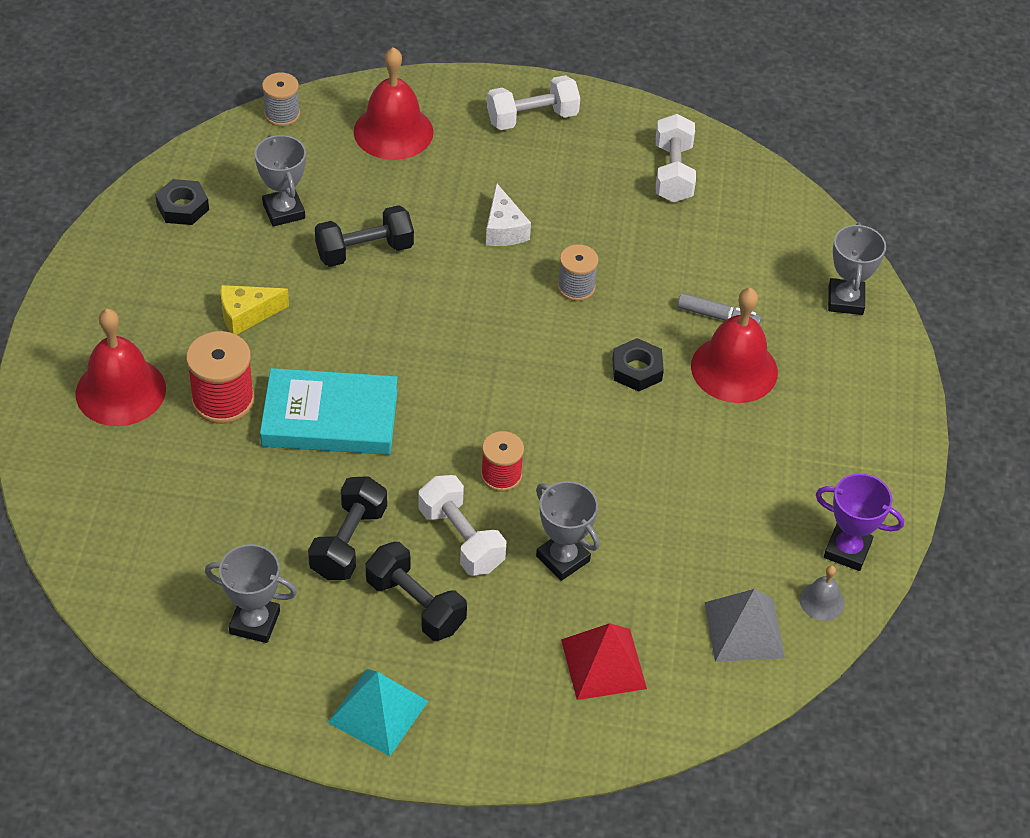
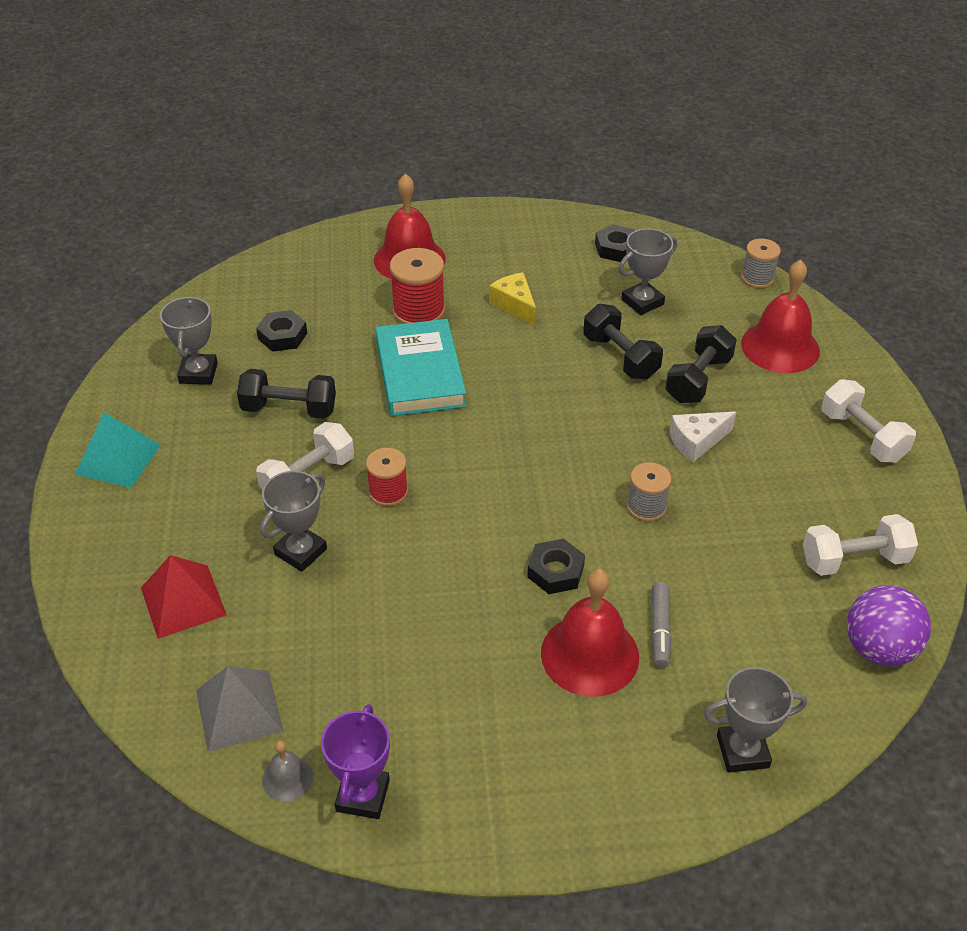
camera: 80 degrees right, 5 degrees down
black dumbbell [366,542,467,641] -> black dumbbell moved to [665,325,737,403]
none -> black nut [256,310,307,352]
none -> purple ball [847,586,931,666]

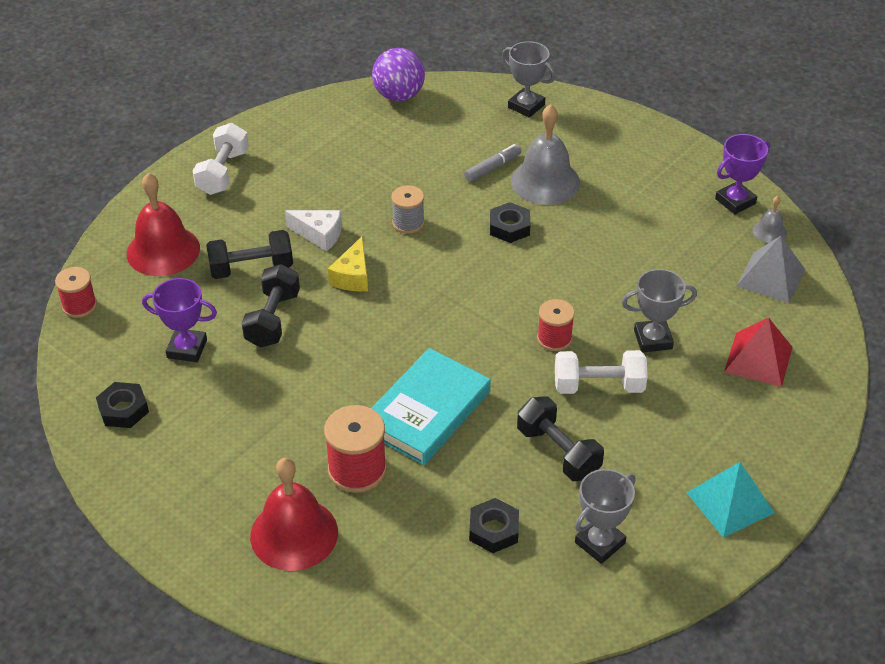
camera: 135 degrees left, 0 degrees up
yellow cheese [489,272,536,326] -> yellow cheese moved to [328,236,368,291]
red bell [541,569,639,697] -> grey bell [511,104,580,205]
grey trophy [619,228,677,315] -> purple trophy [142,278,217,362]
grey spool [741,239,781,288] -> red spool [55,267,97,318]
white dumbbell [803,514,918,576] -> none

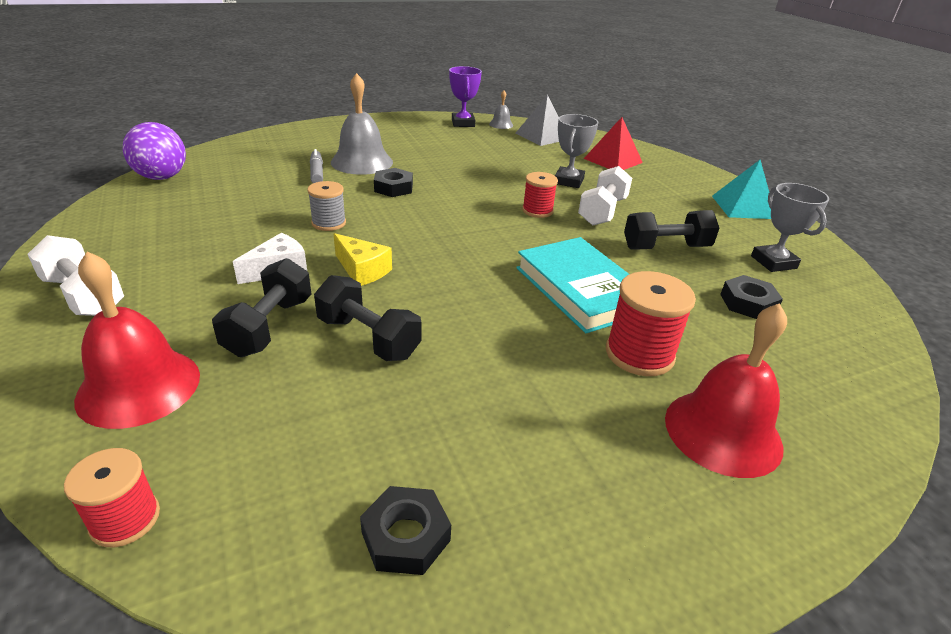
camera: 65 degrees left, 10 degrees down
purple trophy [142,278,217,362] -> none
grey trophy [502,41,556,118] -> none

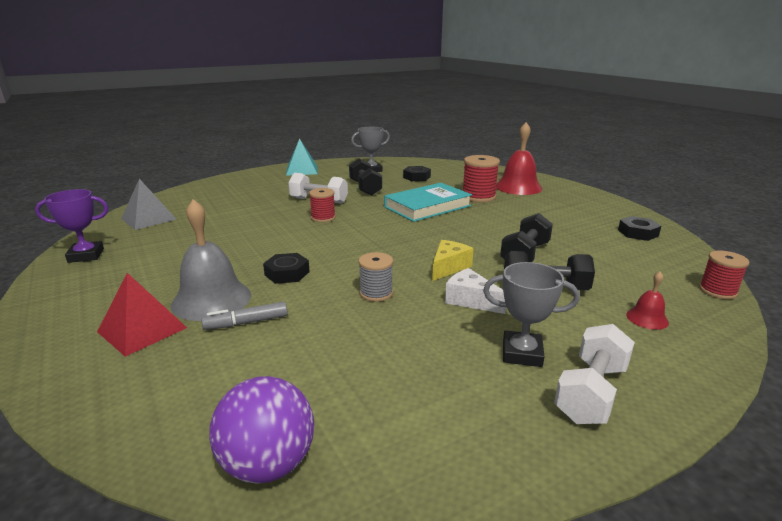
camera: 95 degrees left, 10 degrees down
red bell [74,251,200,429] -> red bell [626,271,669,330], size x0.47
grey bell [489,90,513,129] -> none
grey trophy [555,114,598,188] -> grey trophy moved to [483,262,580,367]
red pyramid [584,117,643,170] -> red pyramid moved to [97,273,187,357]

